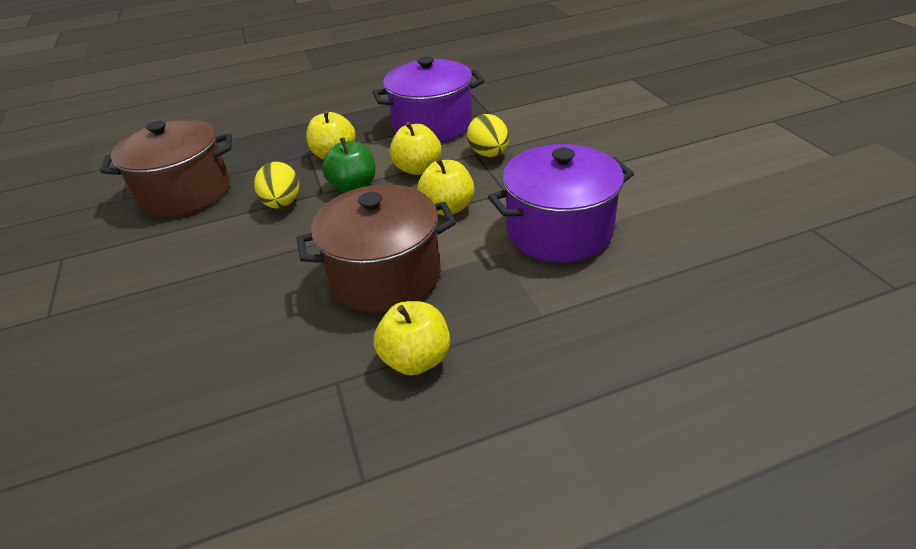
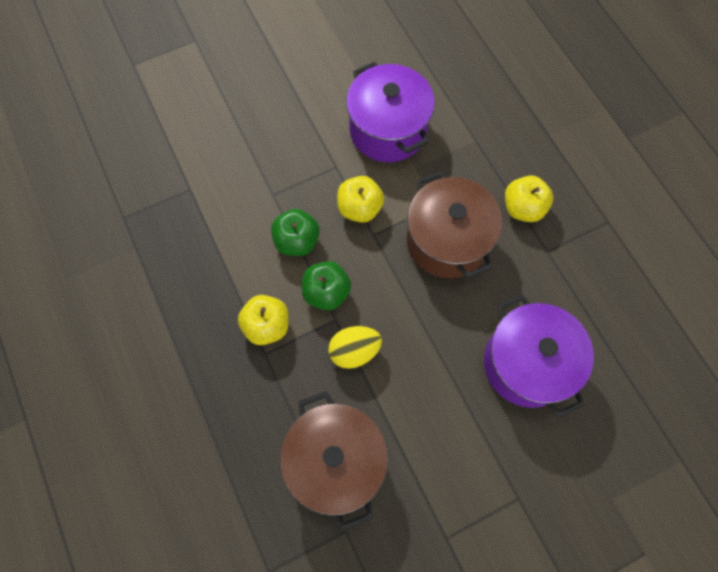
camera: 100 degrees left, 30 degrees up
purple pot [372,56,485,142] -> purple pot moved to [484,294,594,418]
yellow apple [390,122,441,175] -> green apple [271,209,320,256]
yellow egg [467,114,509,157] -> none

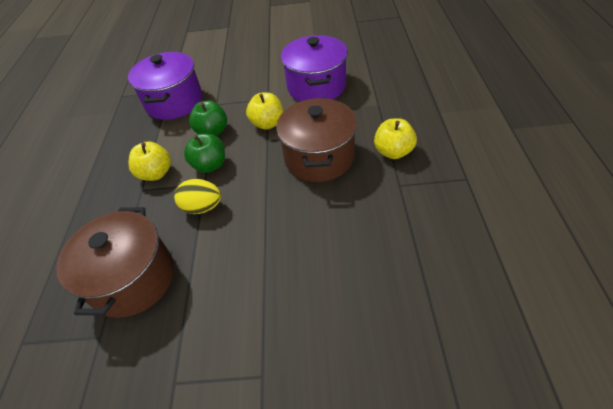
camera: 30 degrees right, 20 degrees down
purple pot [484,294,594,418] -> purple pot moved to [128,52,202,120]

